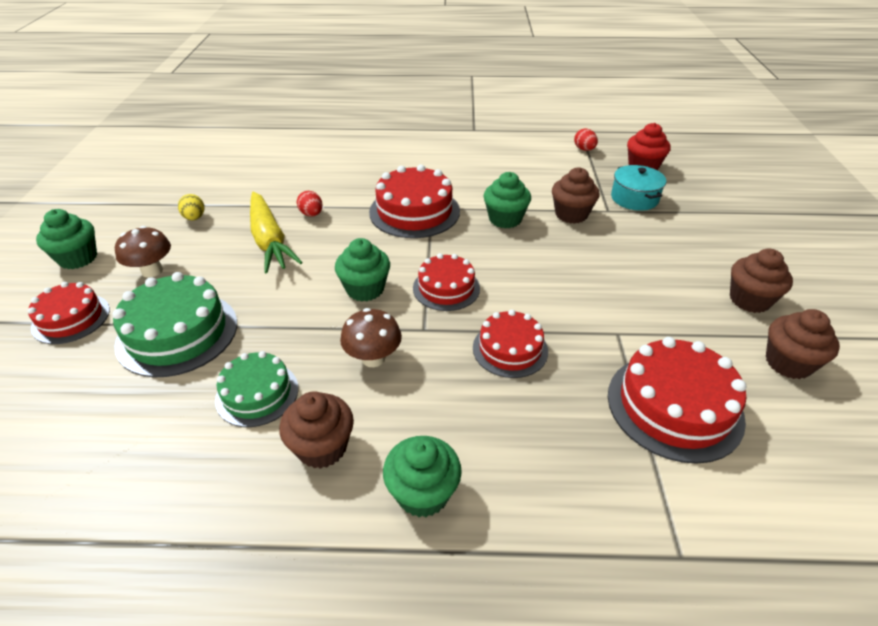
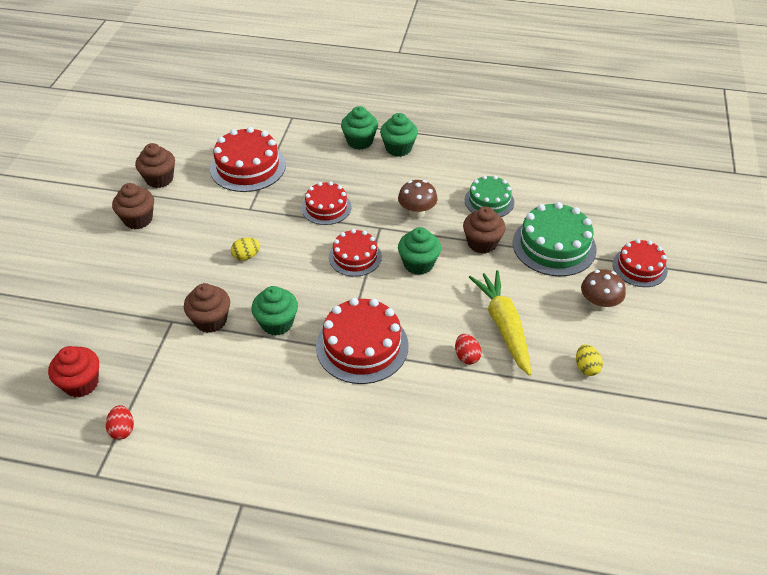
camera: 170 degrees left, 5 degrees up
green cupcake [36,209,97,269] -> green cupcake moved to [341,106,378,150]
brown cupcake [279,391,354,469] -> brown cupcake moved to [463,207,506,254]
turquoise pot [611,165,666,211] -> none
none -> yellow egg [231,237,260,261]

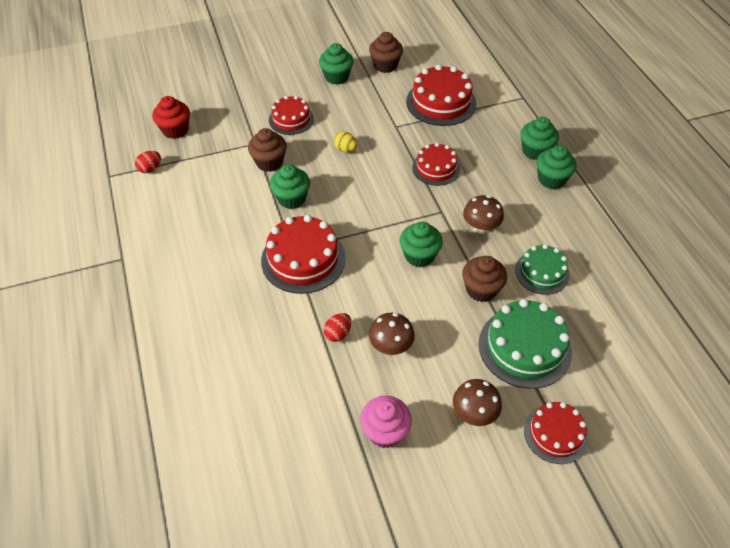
camera: 60 degrees right, 5 degrees up
brown cupcake [112,183,154,229] -> green cupcake [319,43,354,85]
red cake [329,229,382,277] -> red cake moved to [269,96,314,135]
yellow carrot [469,270,531,376] -> brown mushroom [369,313,415,355]
yellow egg [576,344,603,376] -> pink cupcake [360,396,412,448]

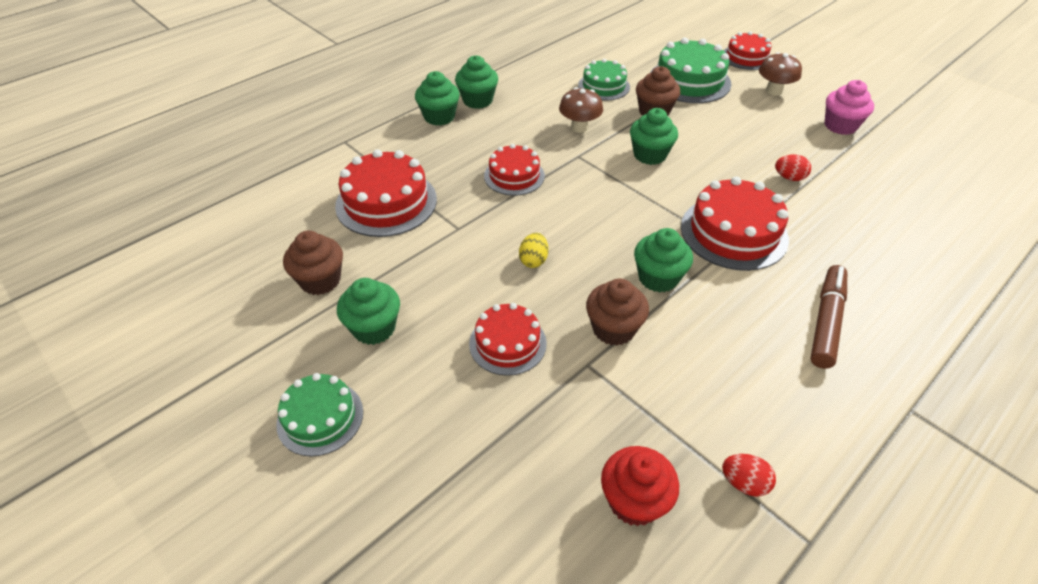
camera: 115 degrees left, 5 degrees down
brown mushroom [369,313,415,355] -> none
none -> green cake [276,373,363,457]
none -> brown marker [810,265,847,369]

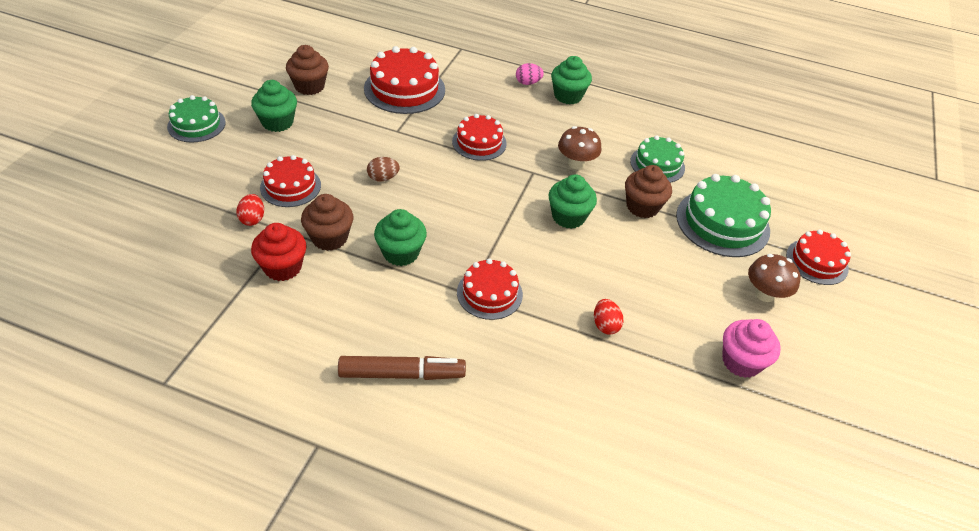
camera: 60 degrees right, 0 degrees up
green cupcake [415,71,460,126] -> pink egg [516,63,544,85]
yellow egg [519,233,548,268] -> brown egg [367,157,400,182]
red cupcake [601,446,679,526] -> red cupcake moved to [251,223,307,281]
red cake [681,177,789,271] -> red cake [457,258,523,320], size x0.63
red egg [722,454,776,497] -> red egg moved to [236,194,264,226]

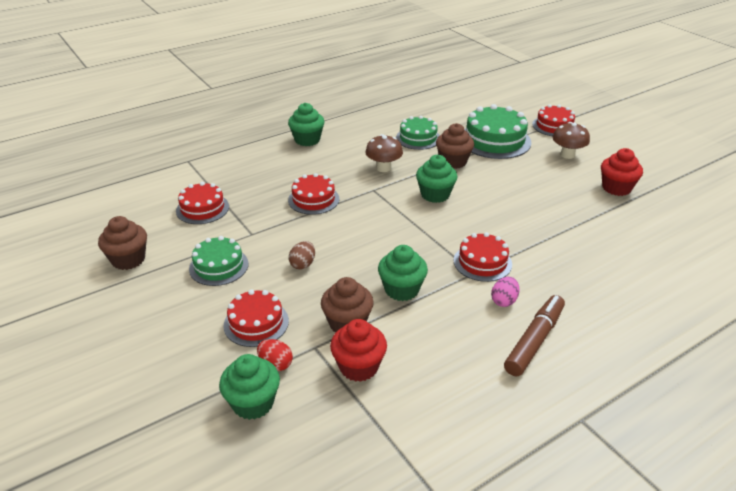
camera: 50 degrees left, 10 degrees down
green cake [167,95,226,143] -> green cake moved to [189,236,249,286]
green cupcake [251,80,297,132] -> green cupcake moved to [219,354,280,420]
red cake [364,46,445,114] -> red cake [176,182,229,224], size x0.63
pink egg [516,63,544,85] -> pink egg moved to [491,277,519,307]
red egg [594,299,623,335] -> none
pink cupcake [722,319,781,378] -> red cupcake [601,148,643,196]

